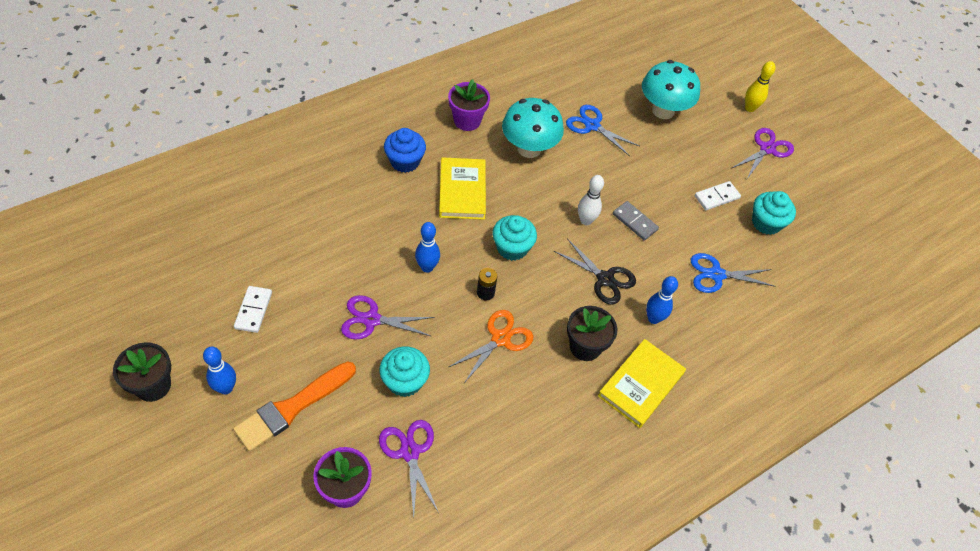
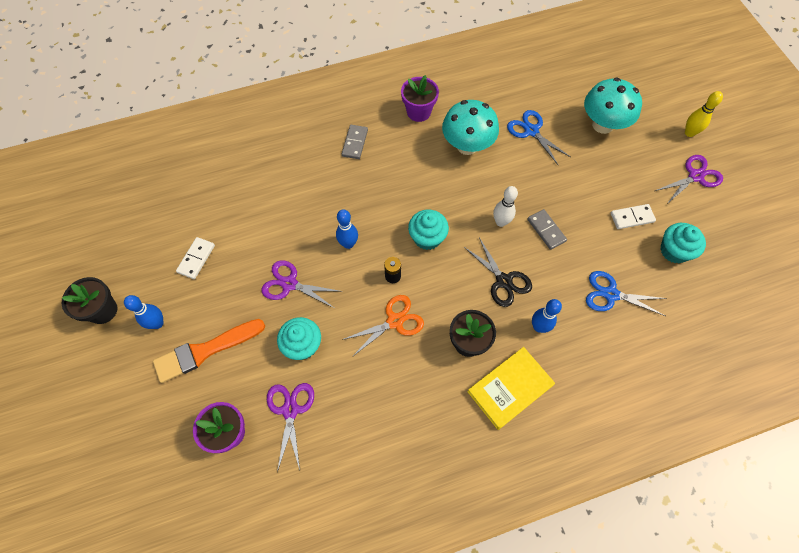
camera: 20 degrees right, 10 degrees up
blue cupcake [384,128,426,173] -> grey domino [342,125,368,159]
yellow book [439,157,486,220] -> none

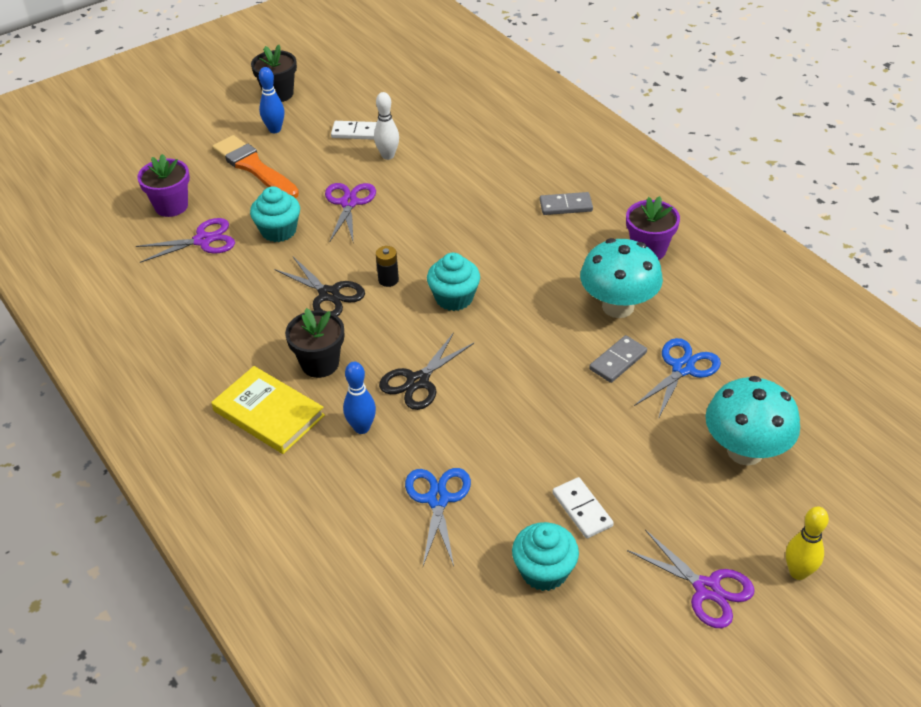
camera: 75 degrees right, 20 degrees down
blue bowling pin [336,209,358,249] -> none
orange scissors [342,295,424,357] -> black scissors [274,257,365,316]
white bowling pin [493,186,518,227] -> white bowling pin moved to [374,92,399,160]
grey domino [527,209,567,250] -> grey domino moved to [589,335,647,383]

